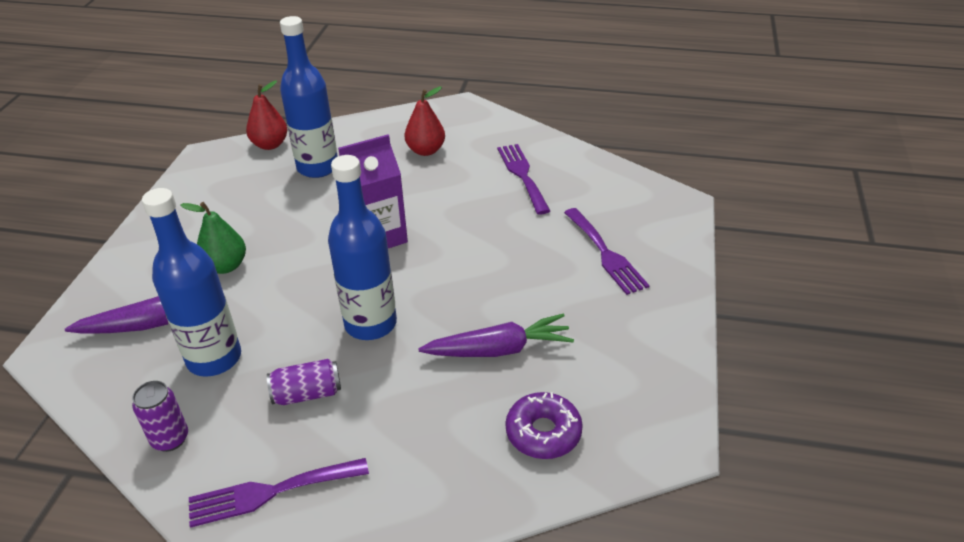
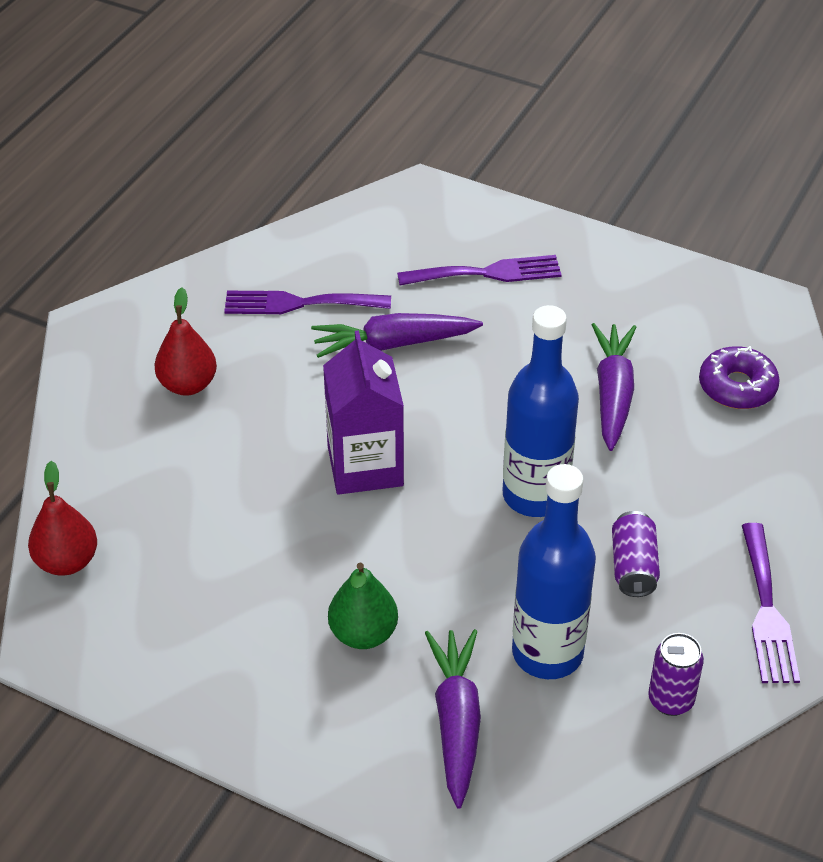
camera: 75 degrees left, 5 degrees up
blue bottle [280,16,338,178] -> none
none -> purple carrot [311,313,483,358]

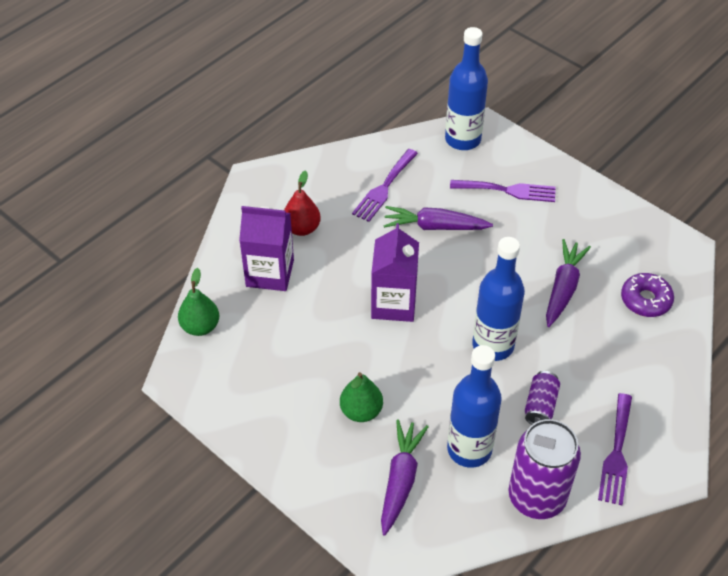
camera: 15 degrees right, 5 degrees up
red pear [28,461,97,576] -> green pear [178,268,219,336]
purple fork [224,291,391,314] -> purple fork turned 75 degrees counterclockwise [352,149,418,222]
purple can [648,633,704,716] -> purple can [509,419,581,519], size x1.99
none -> purple carton [239,206,294,291]
none -> blue bottle [445,27,488,150]

